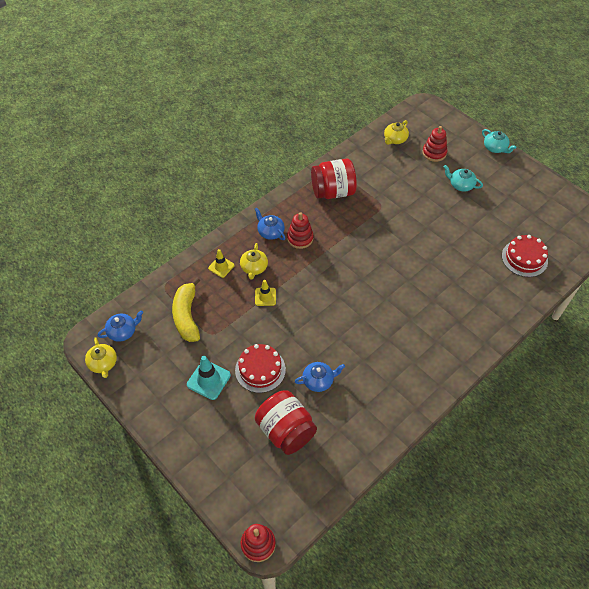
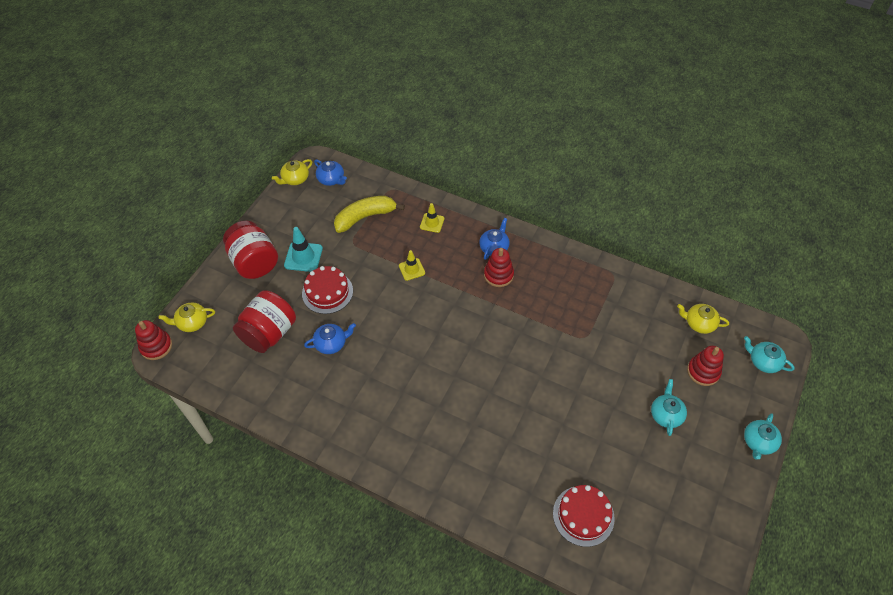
camera: 70 degrees right, 0 degrees up
yellow teapot [240,243,268,280] -> yellow teapot moved to [158,302,215,332]
blue teapot [295,362,345,392] -> blue teapot turned 75 degrees counterclockwise [304,323,356,354]
red jar [311,159,357,199] -> red jar moved to [223,221,278,279]
none -> turquoise teapot [744,336,795,373]

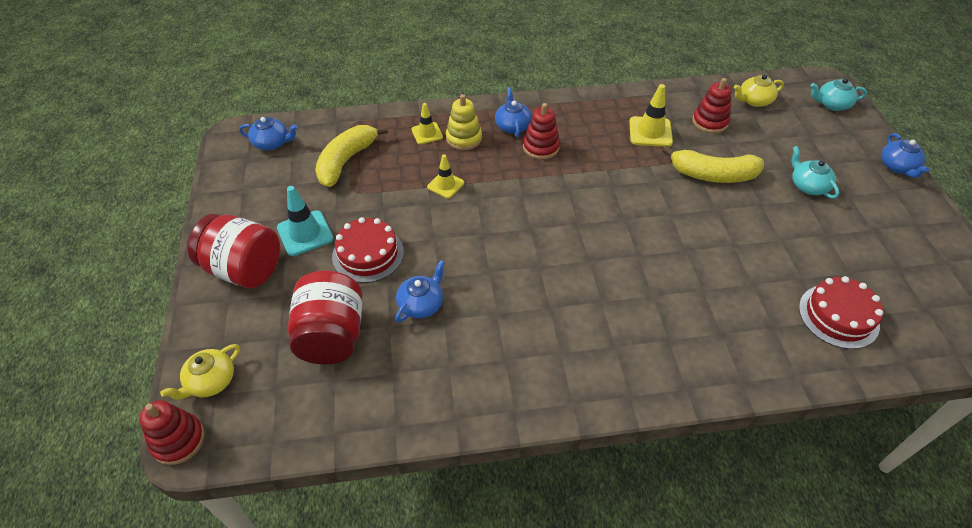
camera: 35 degrees left, 5 degrees down
yellow teapot [272,159,312,185] -> none
red stacking toy [687,346,724,386] -> red stacking toy moved to [692,78,732,133]
turquoise teapot [744,413,782,460] -> blue teapot [881,133,929,178]
none -> yellow stacking toy [446,94,482,150]
none -> yellow traffic cone [629,84,673,147]
none -> yellow banana [662,145,764,183]

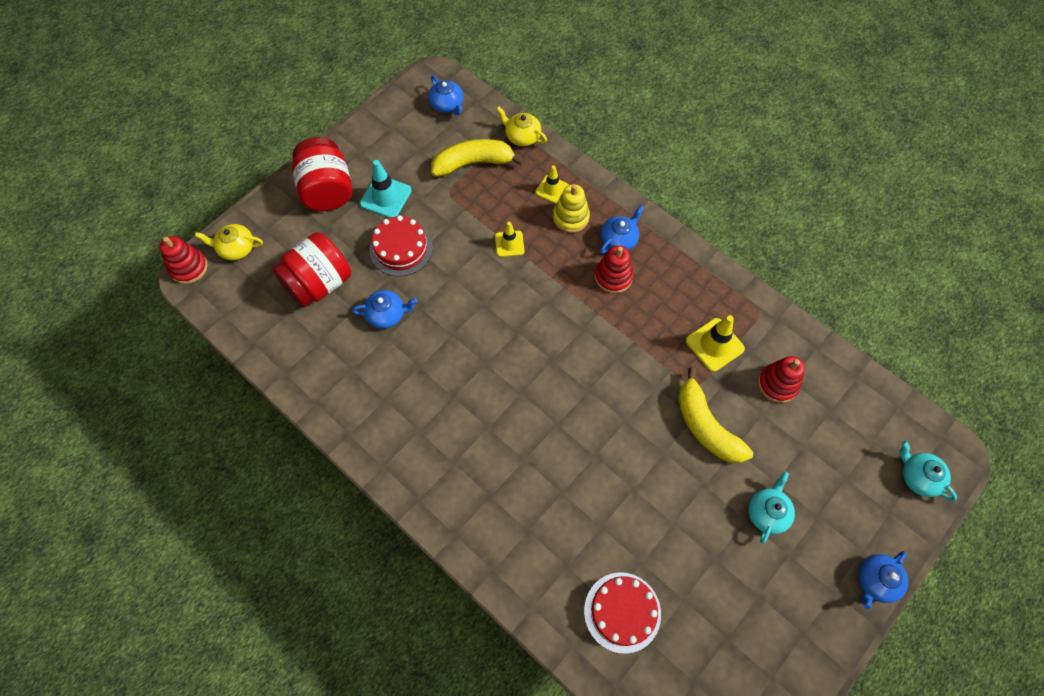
camera: 50 degrees right, 15 degrees up
yellow teapot [734,74,784,107] -> yellow teapot moved to [496,107,547,146]

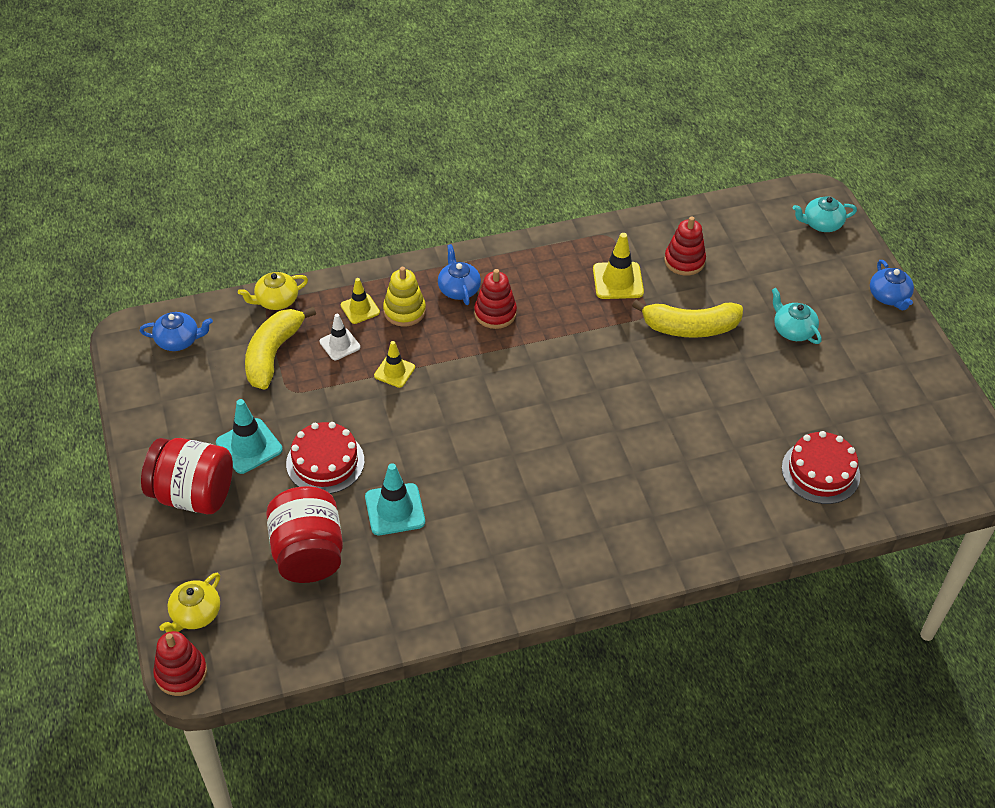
camera: 60 degrees left, 15 degrees down
blue teapot [352,290,418,329] -> turquoise traffic cone [365,463,425,535]
none -> white traffic cone [320,314,360,360]

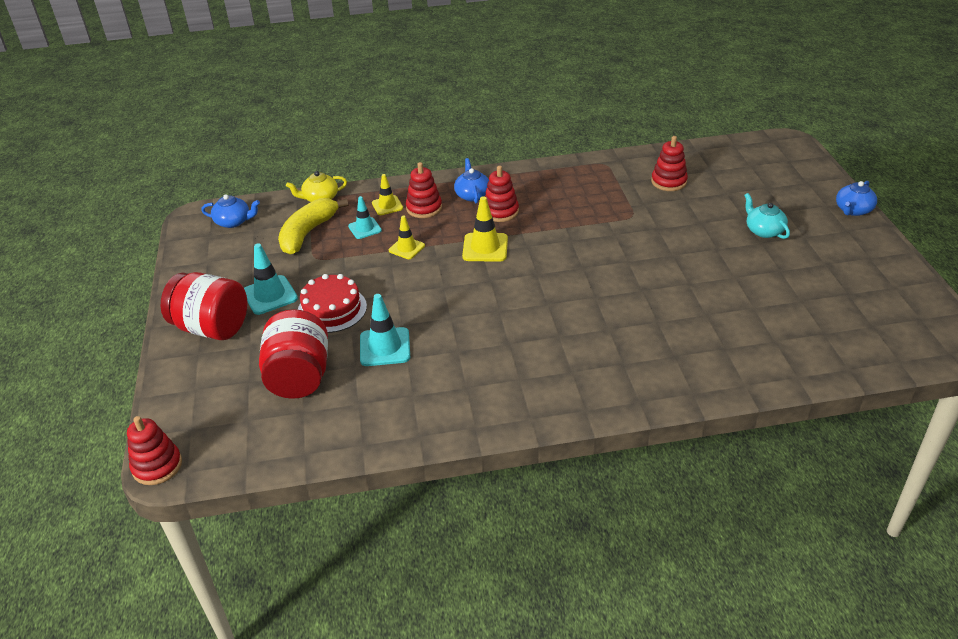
camera: 10 degrees right, 10 degrees down
yellow teapot [159,573,220,632] -> none
white traffic cone [320,314,360,360] -> turquoise traffic cone [348,196,382,239]
yellow stacking toy [383,267,426,327] -> red stacking toy [406,162,442,218]
yellow traffic cone [593,233,644,299] -> yellow traffic cone moved to [462,196,508,261]
yellow banana [632,299,743,338] -> none
red cake [782,431,860,504] -> none
turquoise teapot [793,196,857,232] -> none
blue teapot [870,260,914,310] -> blue teapot turned 45 degrees clockwise [836,181,877,216]

